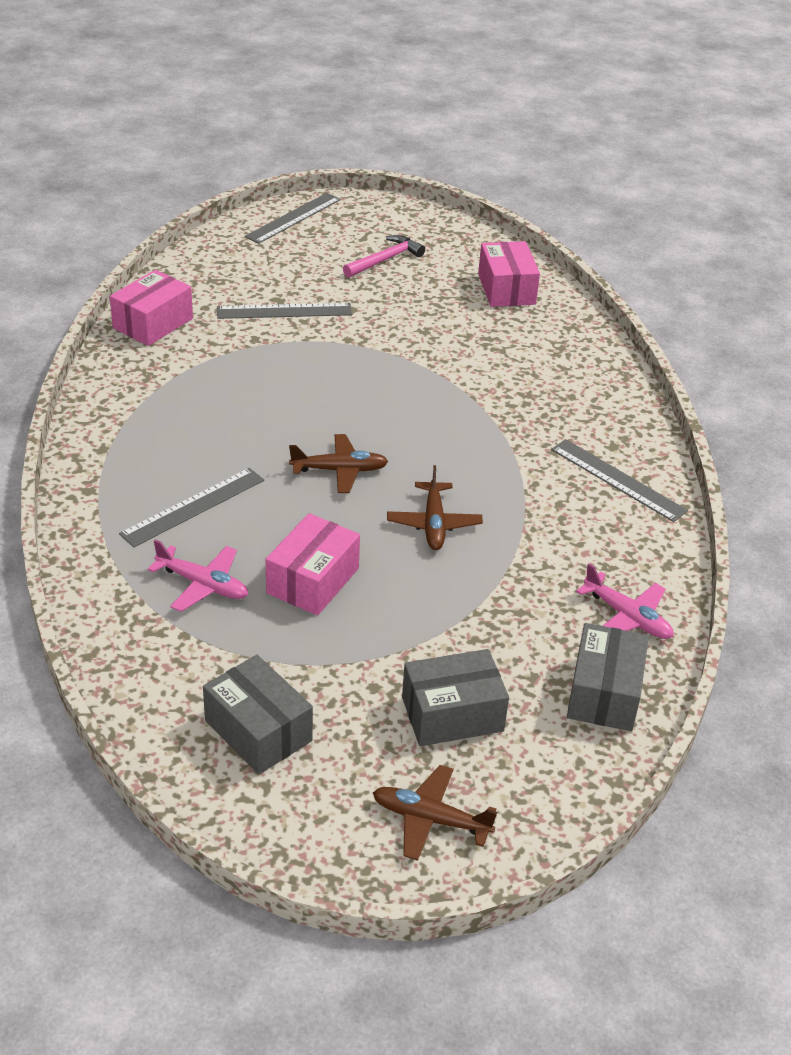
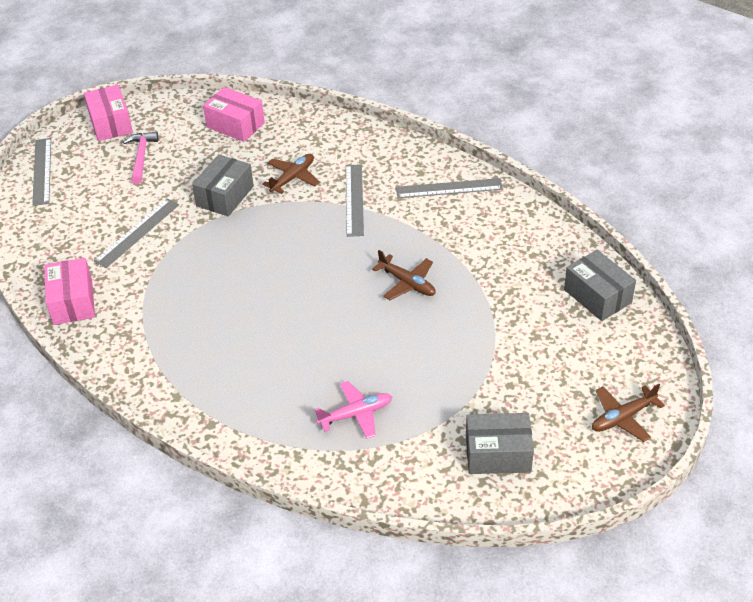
camera: 45 degrees left, 5 degrees up
grey ruler [119,468,264,547] -> grey ruler moved to [346,164,364,237]
pink box [266,513,360,615] -> pink box moved to [84,85,133,141]
brown plane [289,434,388,493] -> brown plane moved to [262,154,320,194]
grey box [402,649,509,746] -> grey box moved to [192,154,254,216]
pink plane [576,563,674,639] -> none

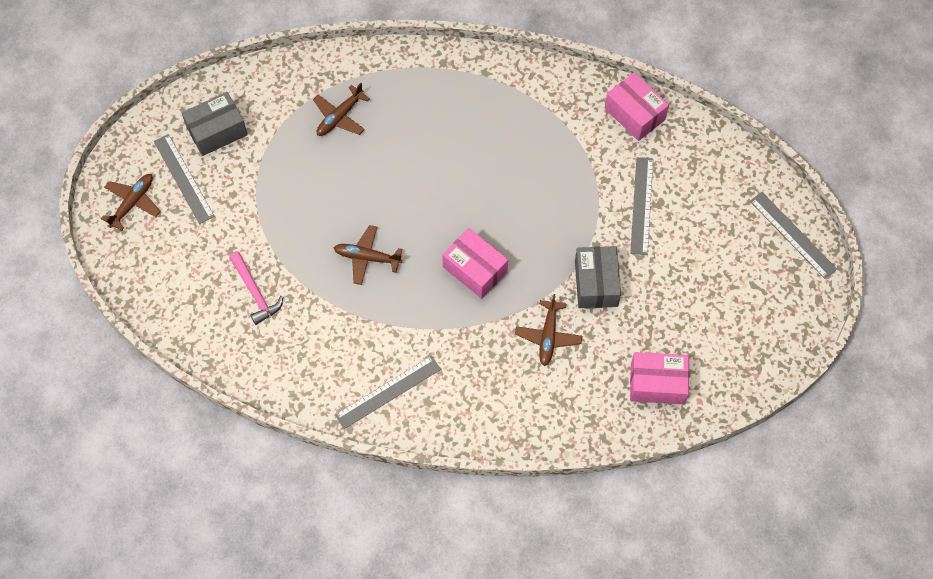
camera: 150 degrees right, 20 degrees up
pink box [84,85,133,141] -> pink box moved to [442,228,508,299]
pink hammer [123,132,159,184] -> pink hammer moved to [229,251,283,325]
pink plane [314,381,392,439] -> brown plane [313,83,370,136]
grey ruler [346,164,364,237] -> grey ruler moved to [154,134,215,224]
grey box [564,250,636,321] -> none

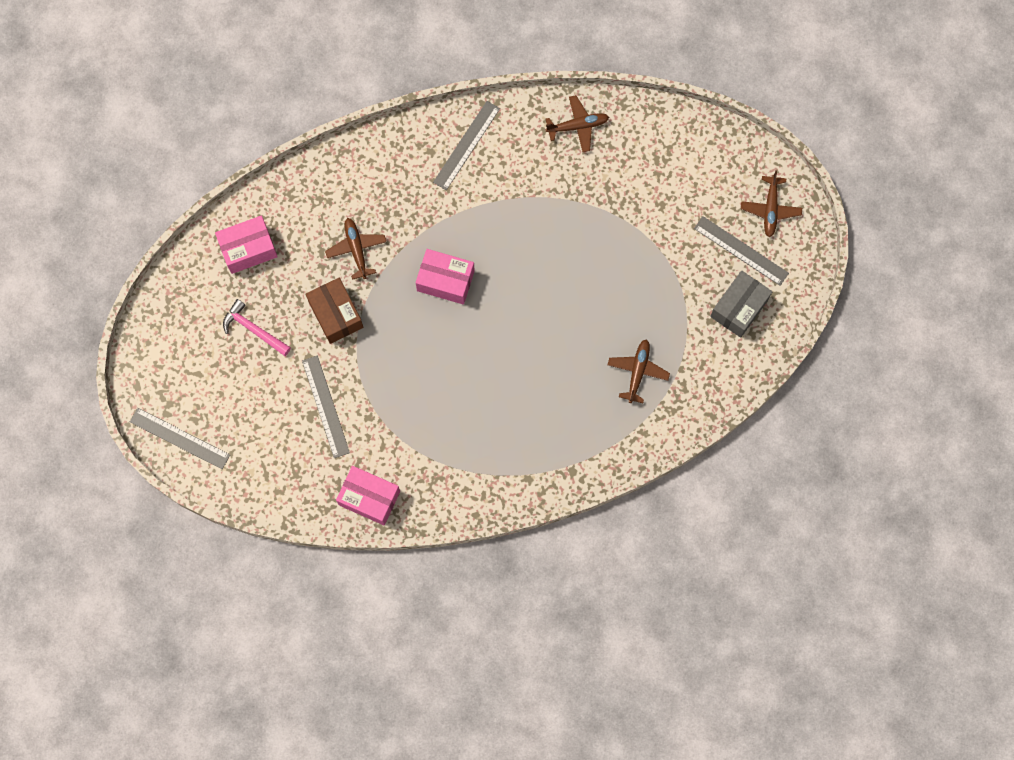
camera: 155 degrees right, 10 degrees up
pink hammer [229,251,283,325] -> pink hammer moved to [223,299,291,356]
brown plane [334,225,402,285] -> brown plane moved to [545,95,609,152]
grey box [575,246,621,308] -> brown box [306,278,363,344]

